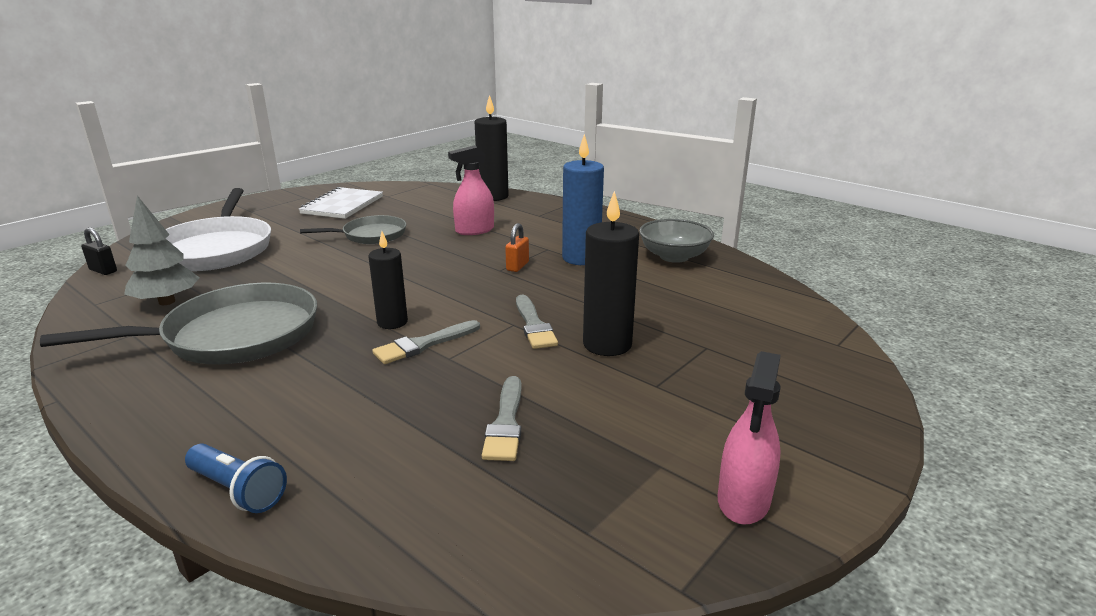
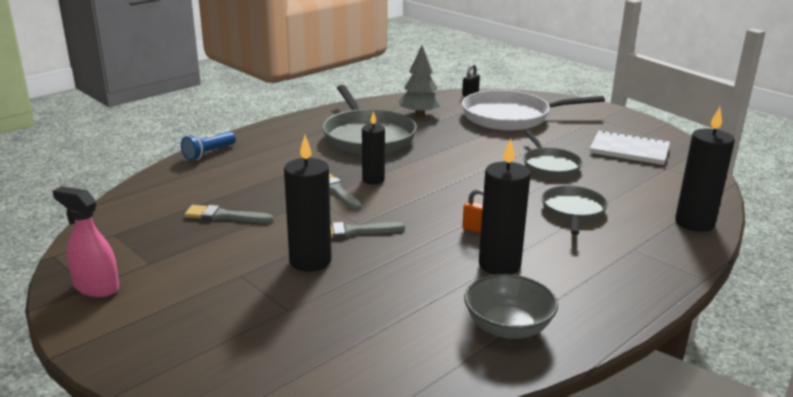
camera: 95 degrees right, 0 degrees up
pink spray bottle [448,146,494,235] -> grey pan [542,186,608,235]
blue candle [562,134,604,265] -> black candle [479,138,531,275]

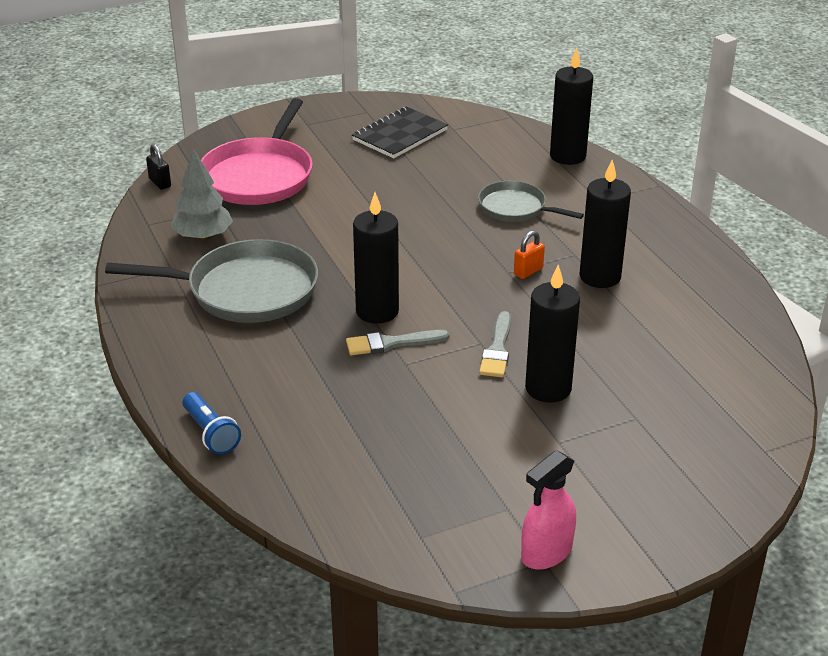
camera: 70 degrees left, 10 degrees up
grey brush [184,205,274,223] -> none
black candle [362,111,385,185] -> black candle [353,192,399,324], size x1.53
white pan [462,90,605,130] -> pink pan [201,98,313,205]
grey bowl [464,274,558,339] -> none
grey pan [523,130,583,177] -> none
white notebook [590,130,670,165] -> black notebook [352,107,448,158]

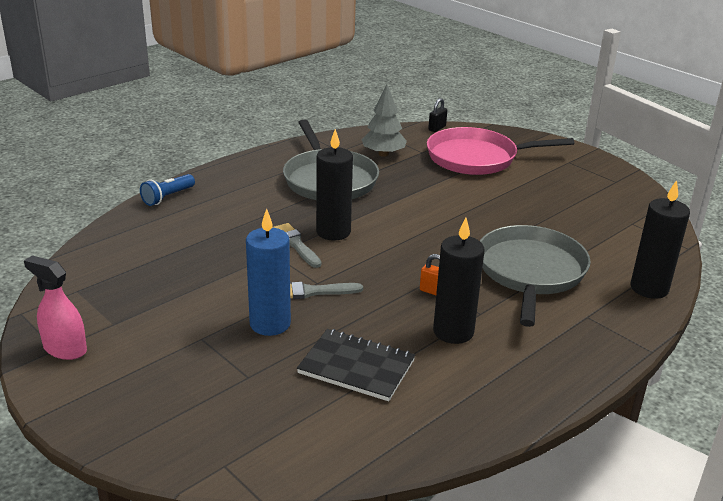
camera: 70 degrees right, 5 degrees down
black notebook [352,107,448,158] -> black notebook moved to [297,329,415,401]
grey pan [478,181,584,222] -> grey pan [480,225,591,327], size x1.73
black candle [525,265,580,403] -> blue candle [246,209,291,336]

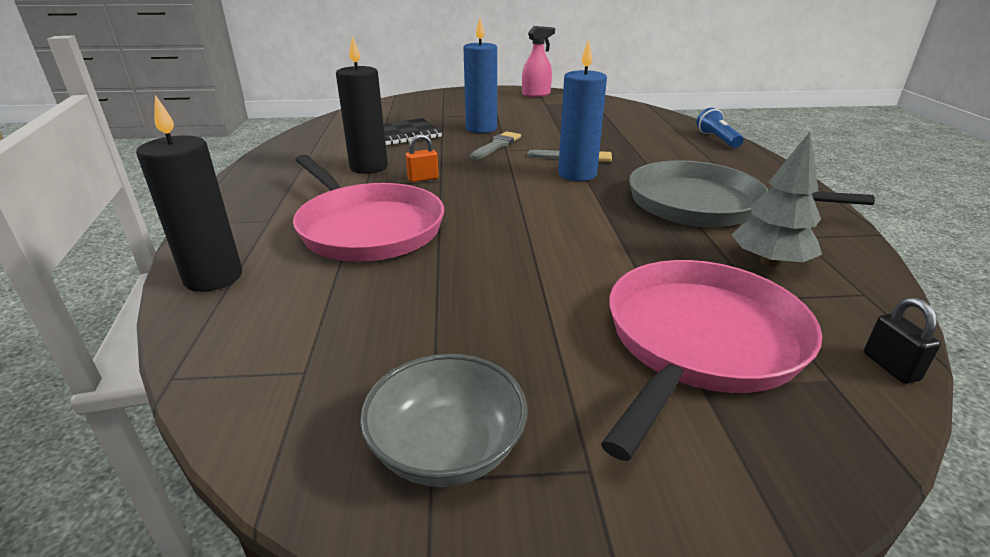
camera: 130 degrees right, 0 degrees up
black candle [316,129,353,240] -> blue candle [558,40,607,181]
grey pan [480,225,591,327] -> pink pan [293,154,444,262]
none -> grey bowl [360,354,528,487]

